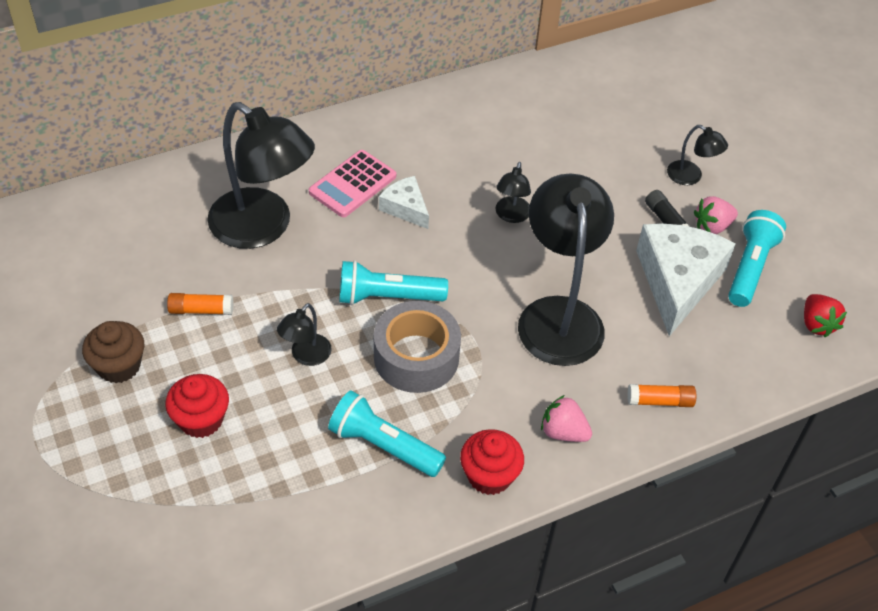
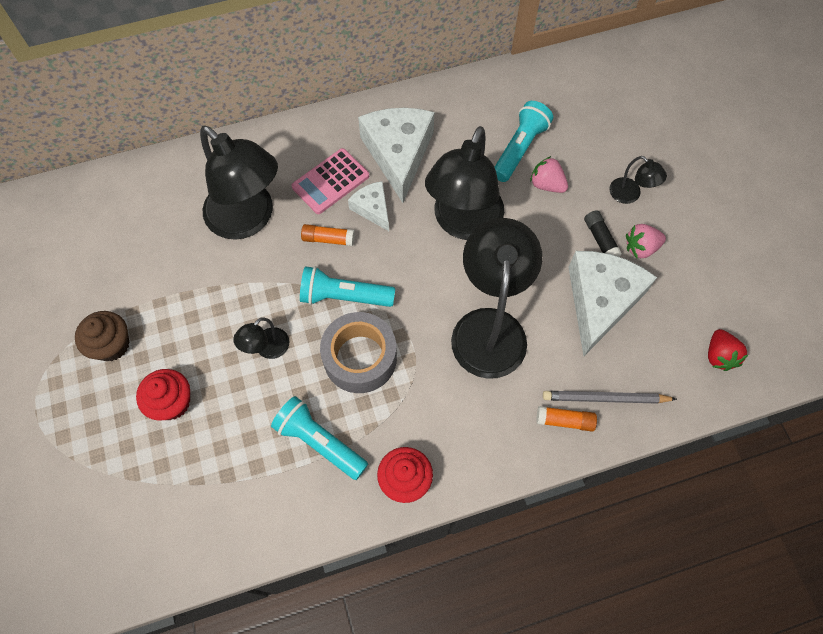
camera: 10 degrees right, 15 degrees up
orange glue stick [167,293,233,315] -> orange glue stick moved to [301,224,355,246]
black lamp [496,162,531,223] -> black lamp [425,126,504,240], size x2.24
pink strawberry [541,395,592,442] -> pink strawberry moved to [530,156,568,193]
turquoise flashlight [728,210,786,307] -> turquoise flashlight moved to [495,101,553,182]
none -> white cheese [358,108,434,203]
none -> grey pencil [543,391,677,404]

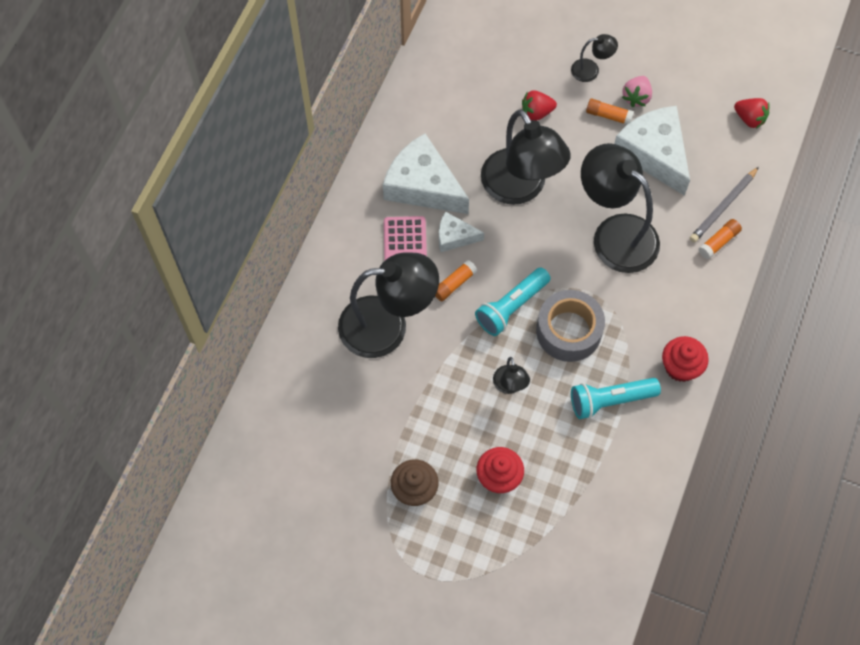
camera: 50 degrees left, 0 degrees up
turquoise flashlight [495,101,553,182] -> none
pink strawberry [530,156,568,193] -> red strawberry [522,90,557,121]
black glue stick [584,210,622,257] -> orange glue stick [586,99,634,125]

